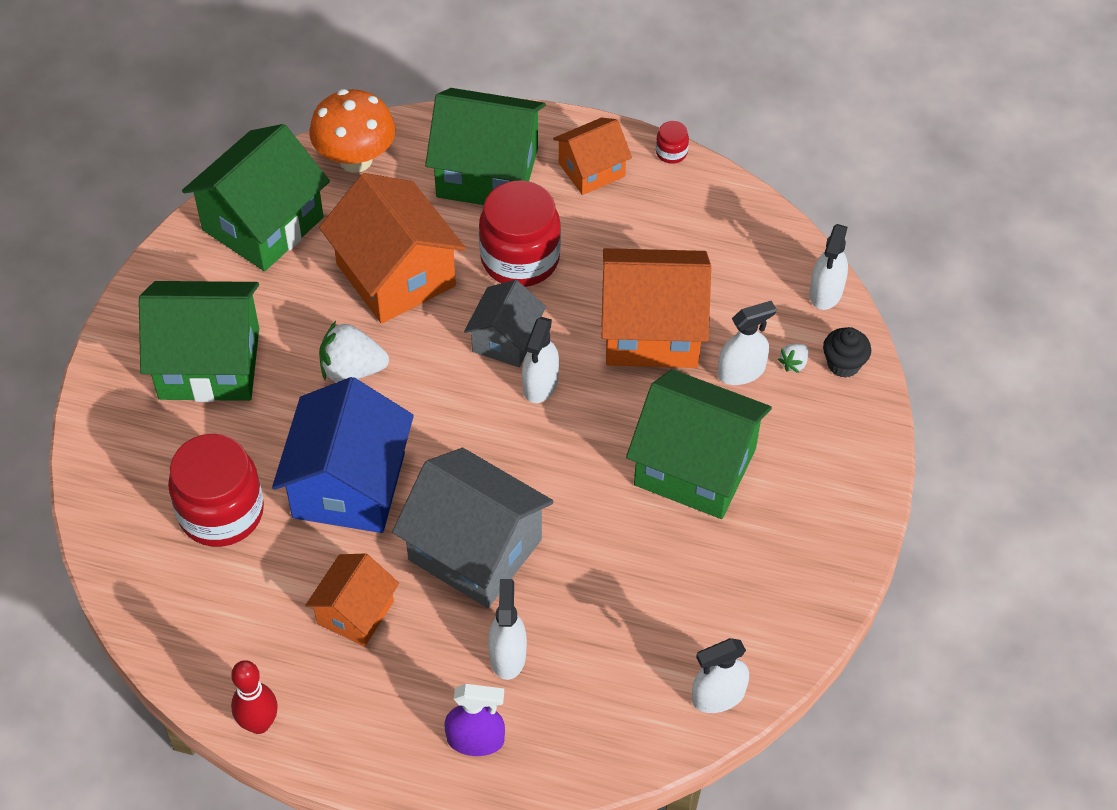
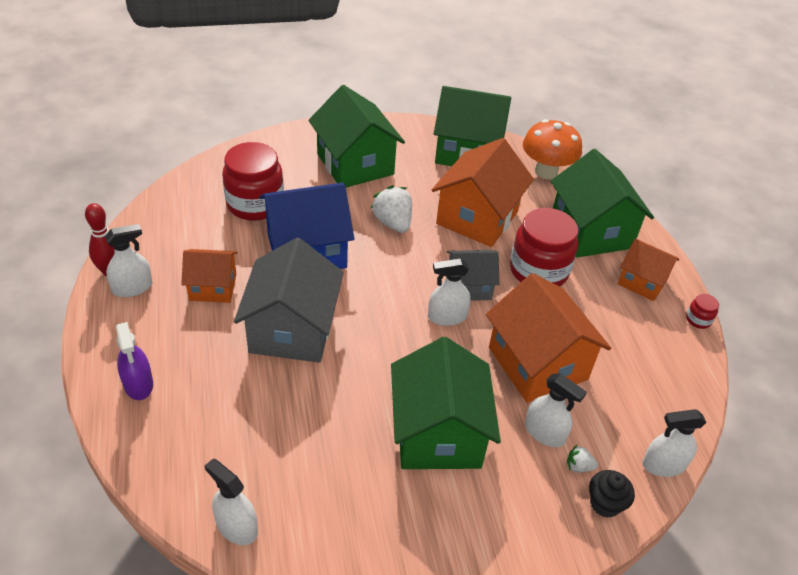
camera: 60 degrees right, 10 degrees down
white spray bottle [488,579,527,680] -> white spray bottle moved to [105,224,152,297]

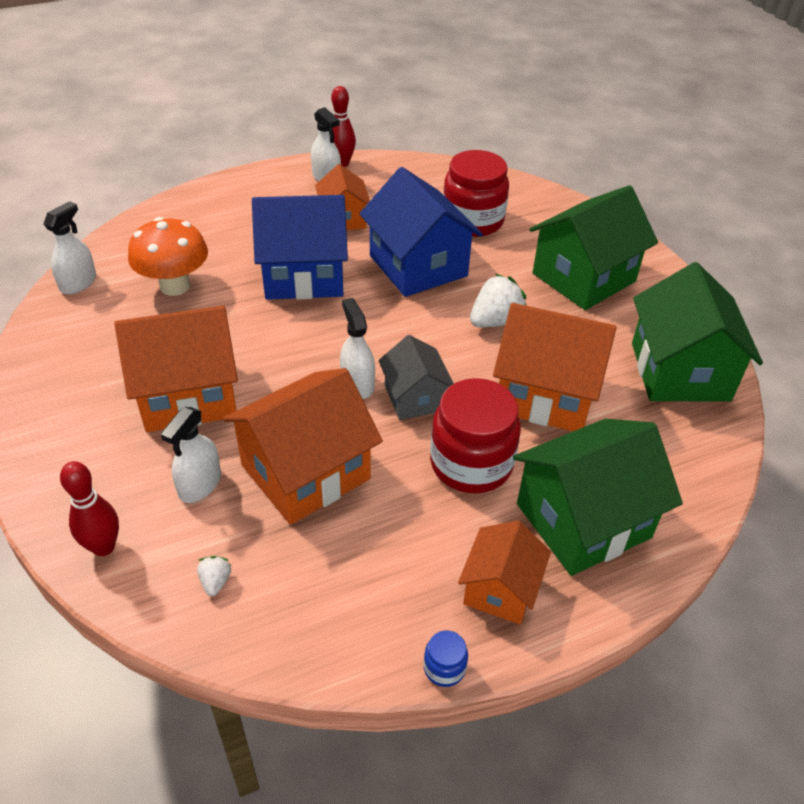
camera: 80 degrees right, 0 degrees up
purple spray bottle [116,322,153,400] -> none
grey house [234,238,344,363] -> blue house [252,195,348,300]
green house [391,337,501,469] -> orange house [114,306,238,432]
orange mushroom [523,119,582,179] -> orange mushroom moved to [128,217,208,296]
white strawberry [567,445,598,472] -> white strawberry moved to [197,556,231,596]
black cupcake [589,470,635,518] -> red bowling pin [60,461,119,556]
white spray bottle [642,409,706,477] -> none
red jar [686,294,719,329] -> blue jar [424,631,468,687]

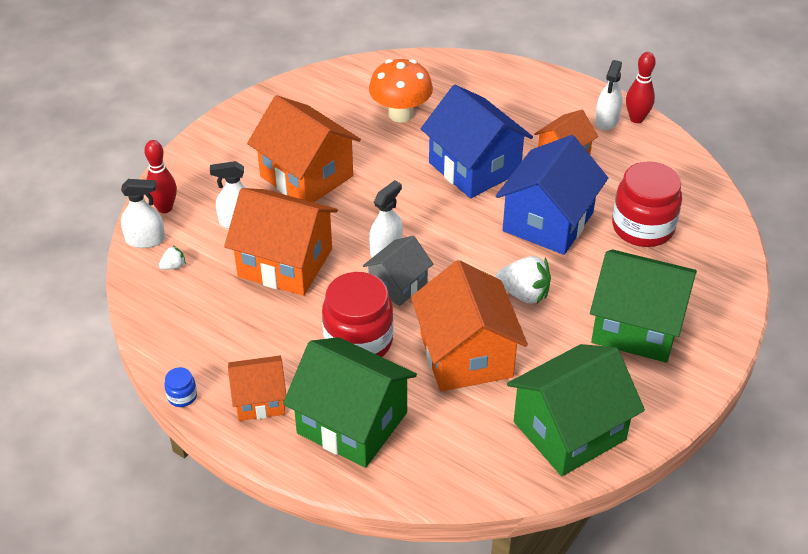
camera: 60 degrees right, 0 degrees up
white spray bottle [44,201,96,294] -> white spray bottle moved to [121,179,165,248]

